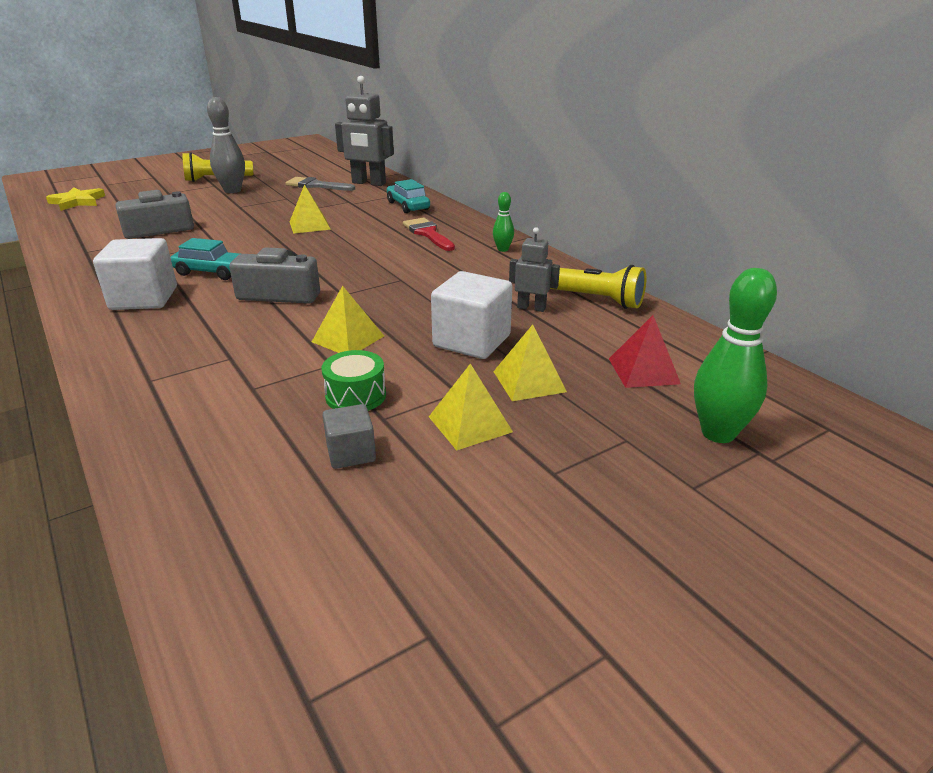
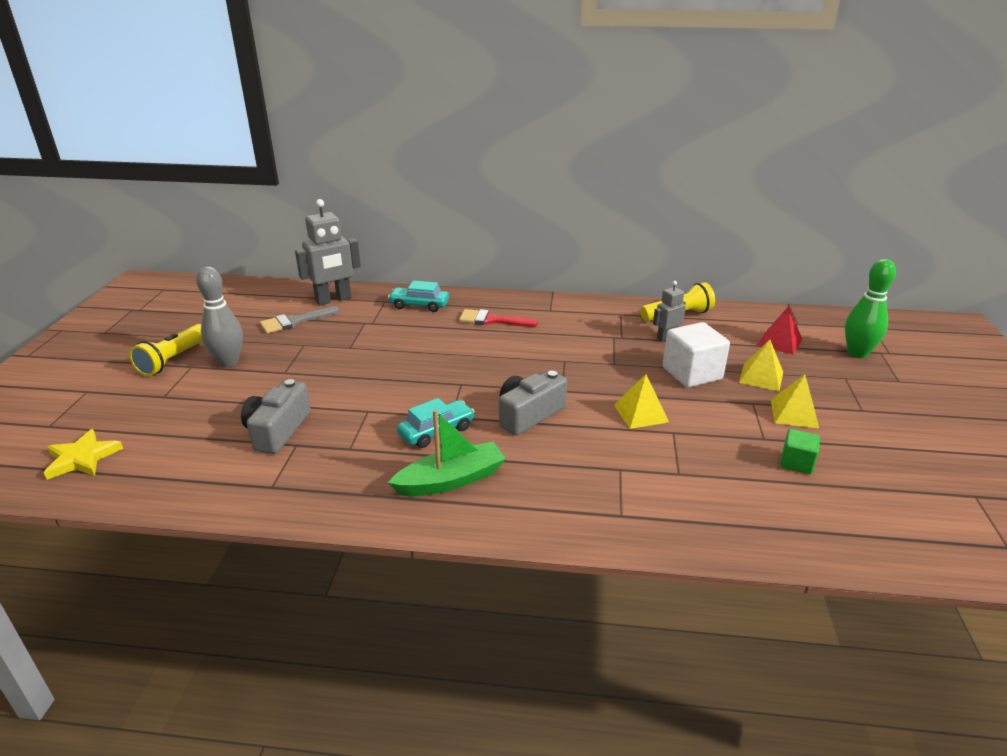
camera: 50 degrees left, 0 degrees up
white cube [93,238,177,310] -> green boat [388,410,506,496]
yellow pyramid [289,184,331,234] -> none
green drum [322,350,386,411] -> none
grey cube [323,404,376,469] -> green cube [780,429,820,474]
green bowling pin [493,192,514,252] -> none

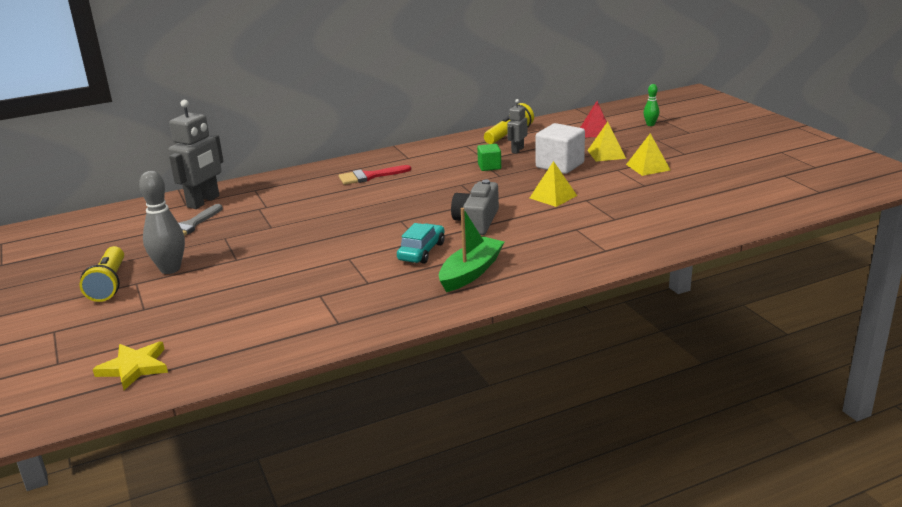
camera: 30 degrees left, 5 degrees down
grey camera [241,379,311,454] -> none
turquoise car [388,280,449,312] -> none
green cube [780,429,820,474] -> green cube moved to [477,144,501,171]
green bowling pin [845,259,896,358] -> green bowling pin [643,84,659,126], size x0.53

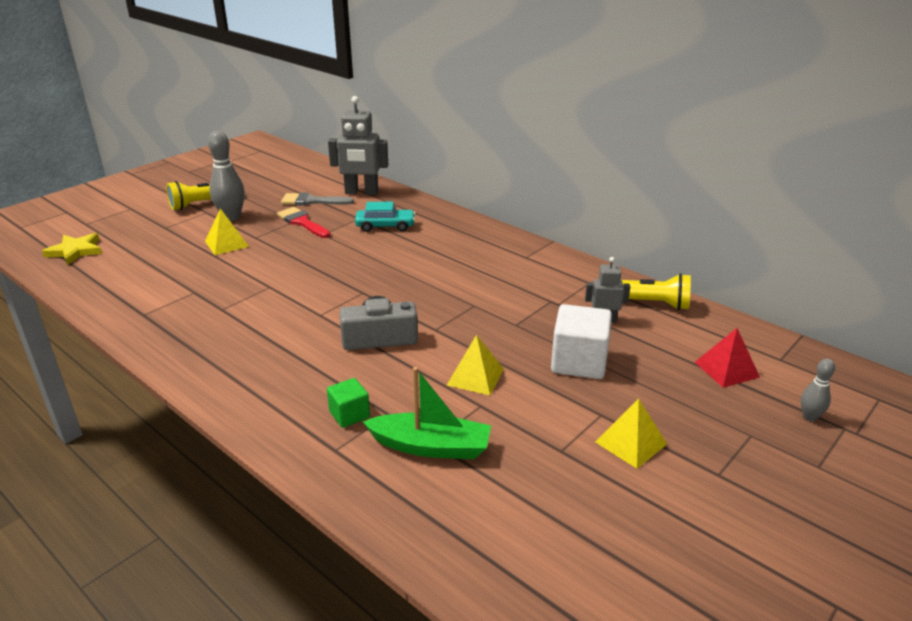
camera: 65 degrees right, 5 degrees up
red brush [339,165,411,185] -> red brush moved to [276,207,331,238]
turquoise car [397,223,445,264] -> turquoise car moved to [355,202,416,232]
green boat [439,208,505,292] -> green boat moved to [363,367,491,459]
green cube [477,144,501,171] -> green cube moved to [327,378,370,428]
yellow pyramid [587,122,626,162] -> yellow pyramid moved to [205,208,249,255]
green bowling pin [643,84,659,126] -> grey bowling pin [801,359,835,422]

